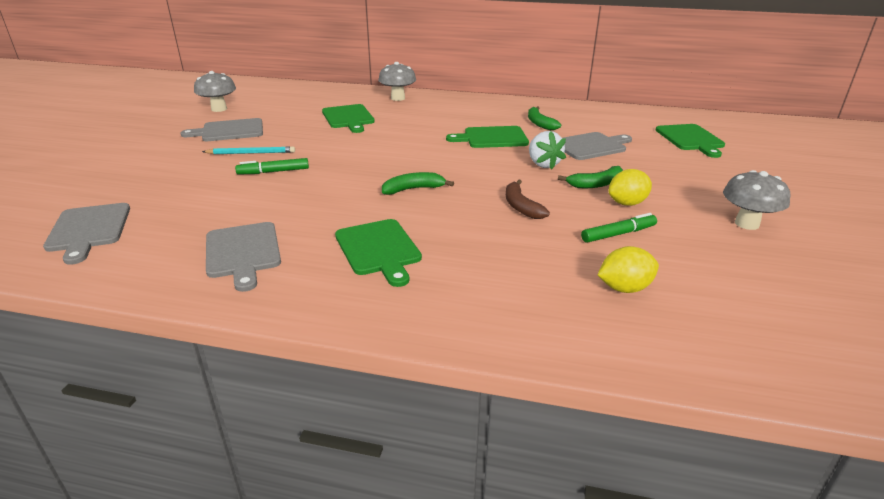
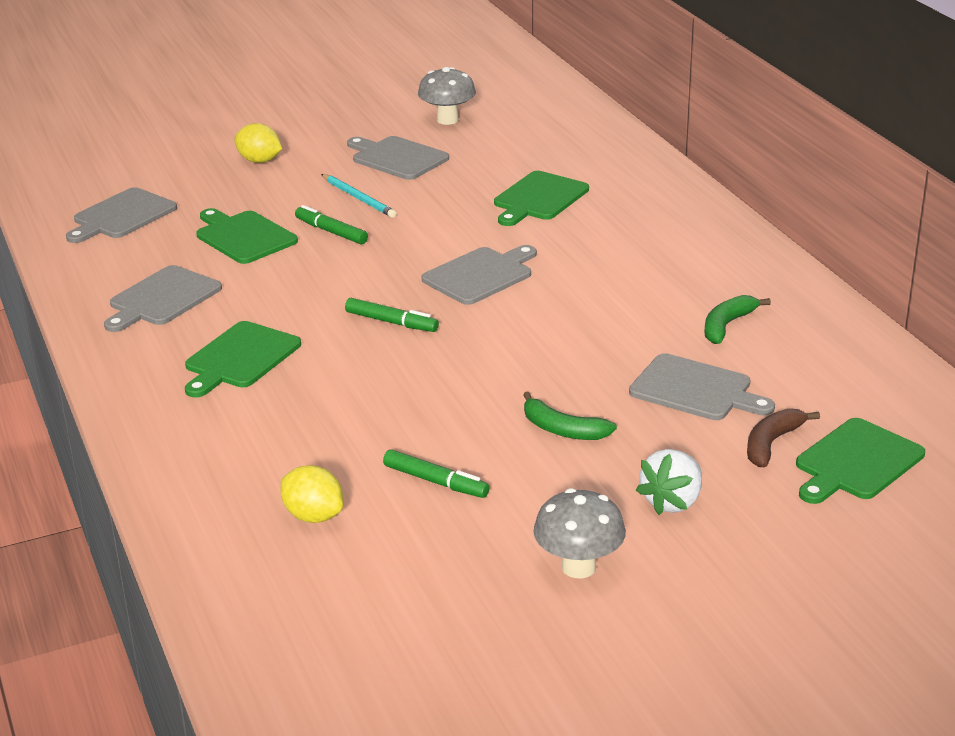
camera: 55 degrees right, 0 degrees up
grey mushroom [378,62,416,101] -> none
green banana [382,172,454,195] -> green marker [345,298,439,332]
green cutting board [446,126,529,148] -> green cutting board moved to [196,208,298,264]
brown banana [506,180,550,219] -> brown banana moved to [747,408,820,467]
white strawberry [529,131,566,170] -> white strawberry moved to [636,449,702,515]
yellow lemon [608,169,652,206] -> yellow lemon moved to [234,123,282,163]
none -> grey cutting board [422,245,537,305]

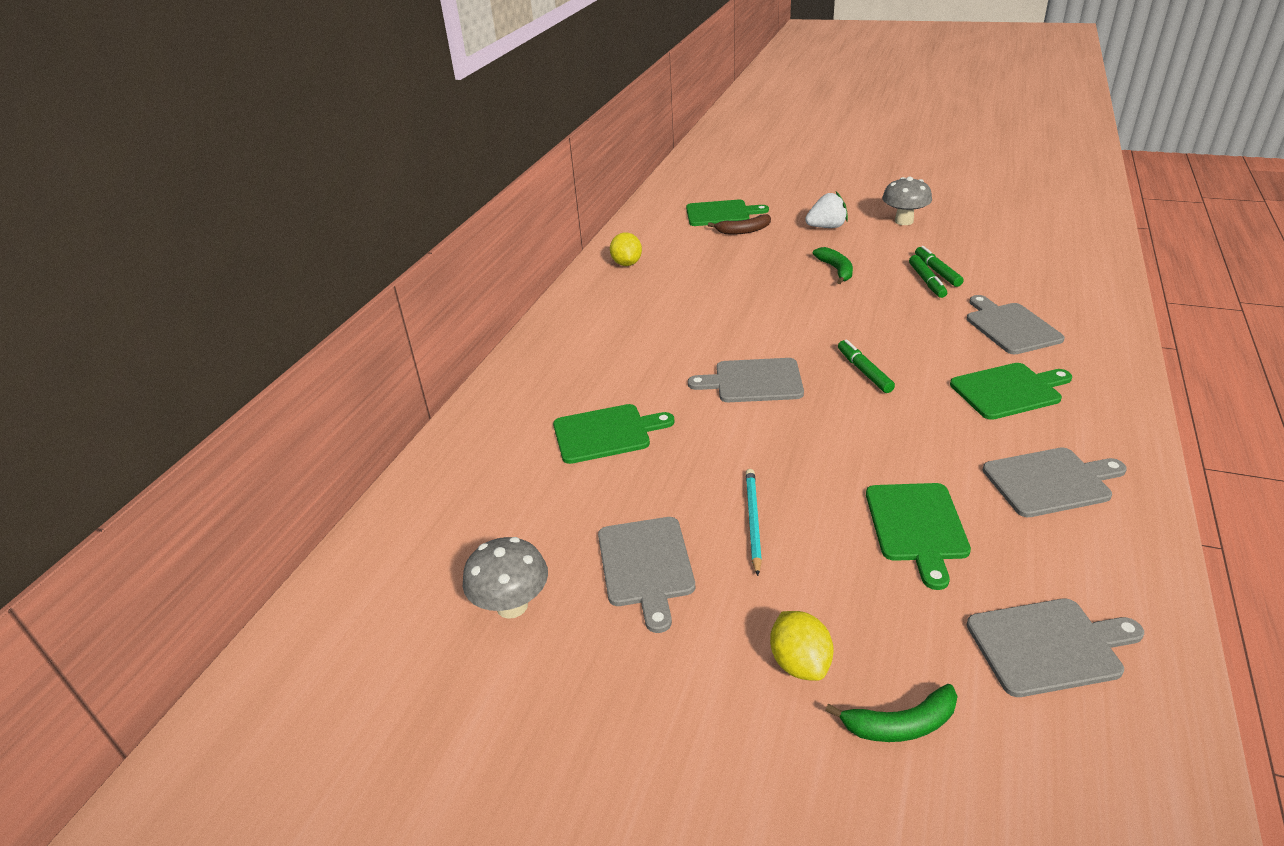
camera: 135 degrees left, 5 degrees up
yellow lemon [280,465,344,523] -> yellow lemon moved to [610,232,642,266]
green marker [295,205,368,244] -> green marker moved to [909,255,947,298]
grey cutting board [629,353,775,420] -> grey cutting board moved to [967,295,1065,354]
green banana [704,295,771,344] -> green banana moved to [825,684,958,742]

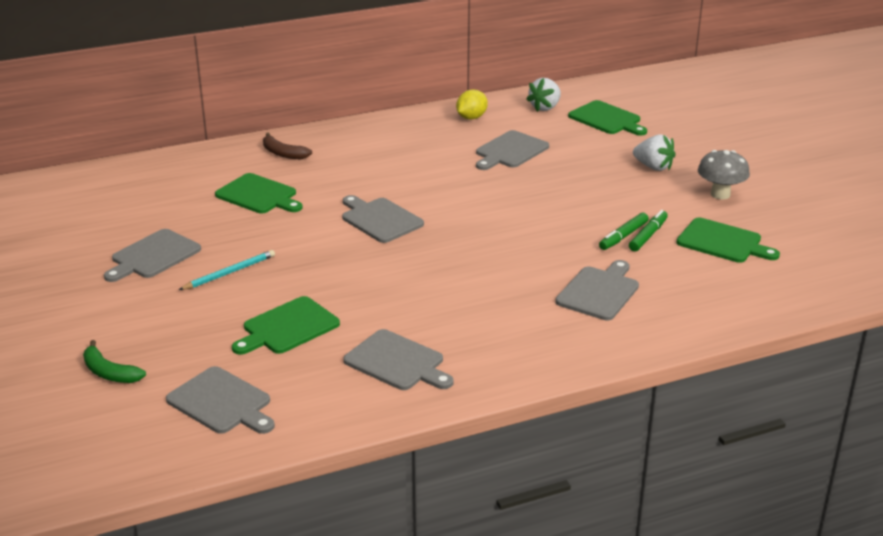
camera: 45 degrees right, 5 degrees down
grey mushroom [463,537,548,619] -> none
brown banana [708,214,771,234] -> brown banana moved to [263,133,312,159]
yellow lemon [770,611,834,681] -> none
green banana [813,247,853,284] -> none
green marker [838,340,895,393] -> none
green cutting board [950,363,1072,420] -> green cutting board moved to [676,217,780,263]
none -> grey cutting board [476,130,549,170]
none -> white strawberry [526,78,561,112]

